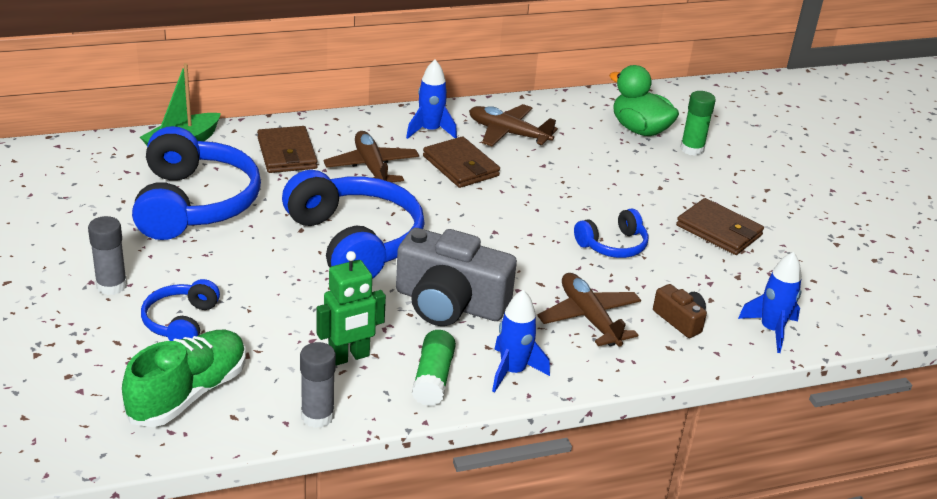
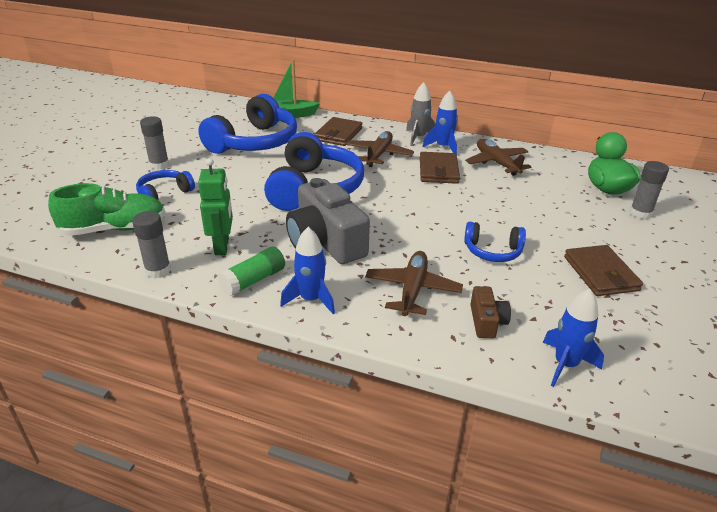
camera: 40 degrees right, 0 degrees up
green robot [317,251,386,366] -> green robot turned 105 degrees counterclockwise [198,158,233,255]
green glue stick [680,91,716,156] -> grey glue stick [630,161,669,219]
none -> grey rocket [406,82,436,146]

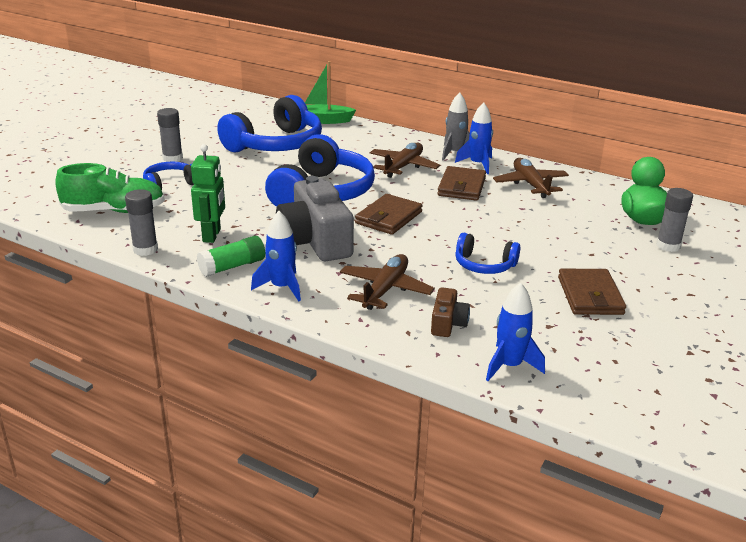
camera: 10 degrees right, 5 degrees down
brown wallet [314,117,362,146] -> brown wallet moved to [355,194,423,235]

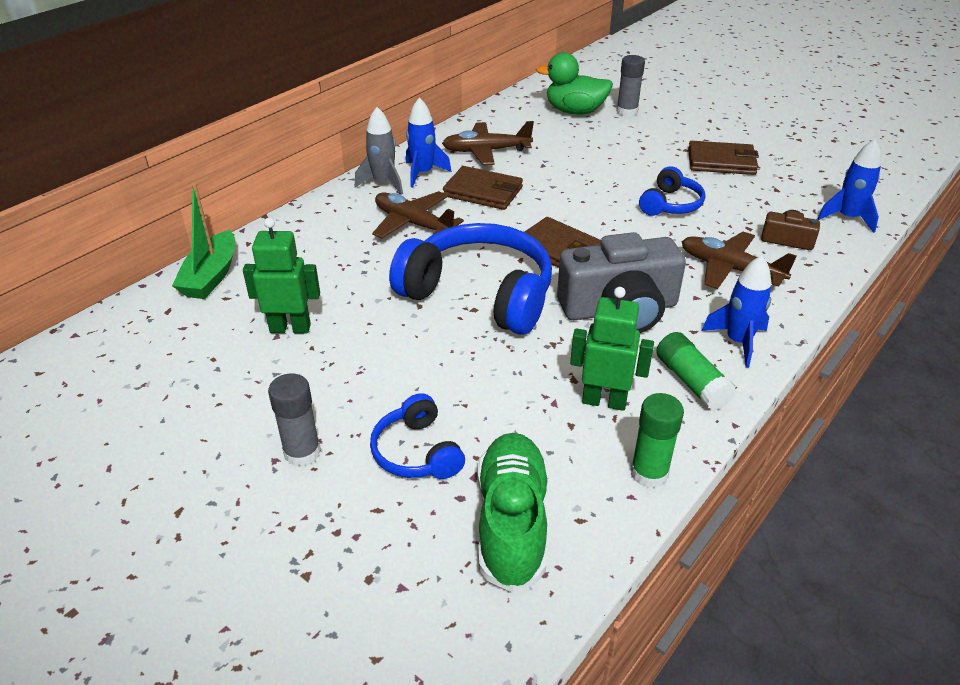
camera: 80 degrees left, 10 degrees up
grey glue stick [125,189,158,256] -> green glue stick [631,393,684,488]
blue headphones [217,95,322,152] -> green robot [243,218,320,334]

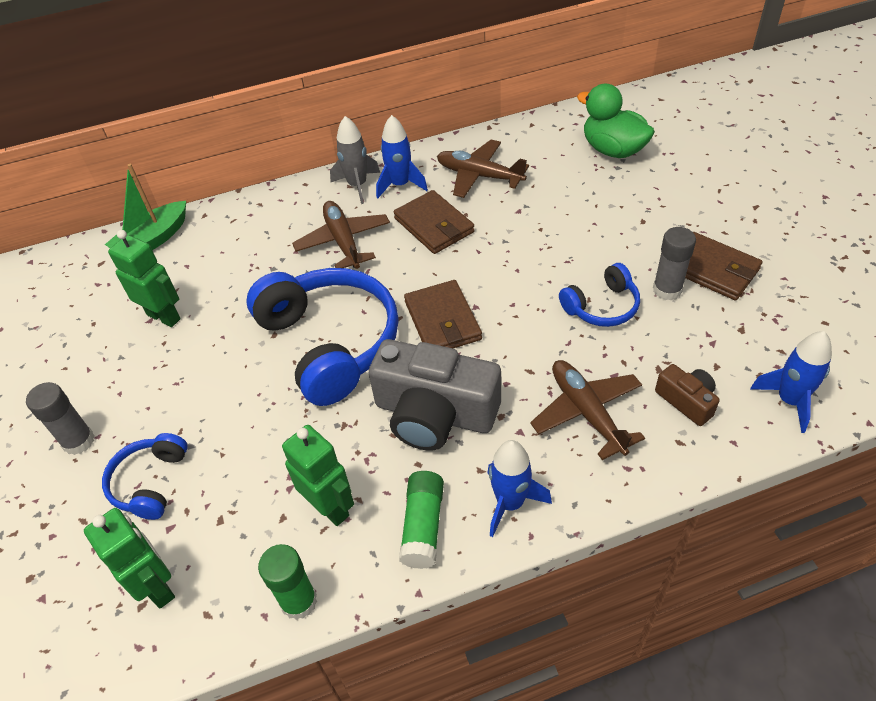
camera: 35 degrees right, 10 degrees up
green shoe [477,433,548,593] -> green robot [84,508,175,609]
grey glue stick [616,55,645,116] -> grey glue stick moved to [653,227,696,300]

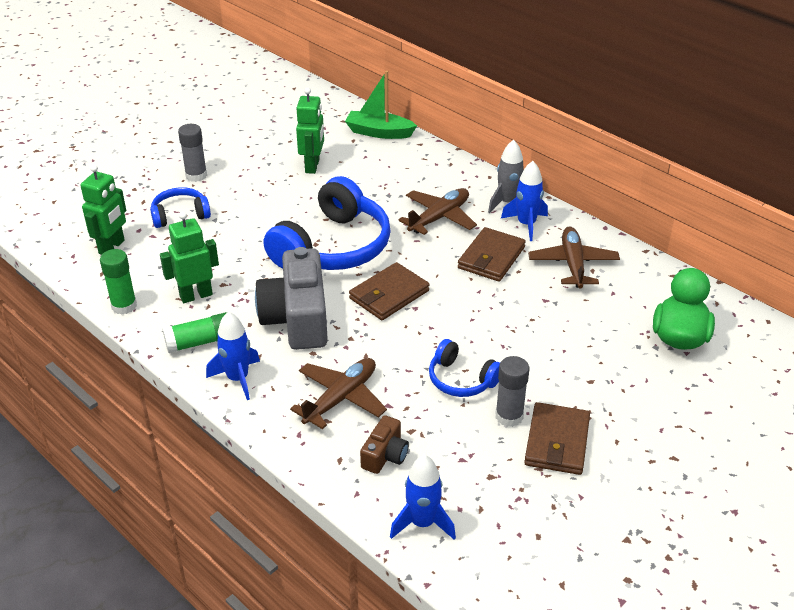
camera: 60 degrees right, 10 degrees down
green robot [282,425,354,526] -> green robot turned 135 degrees counterclockwise [160,212,219,303]

